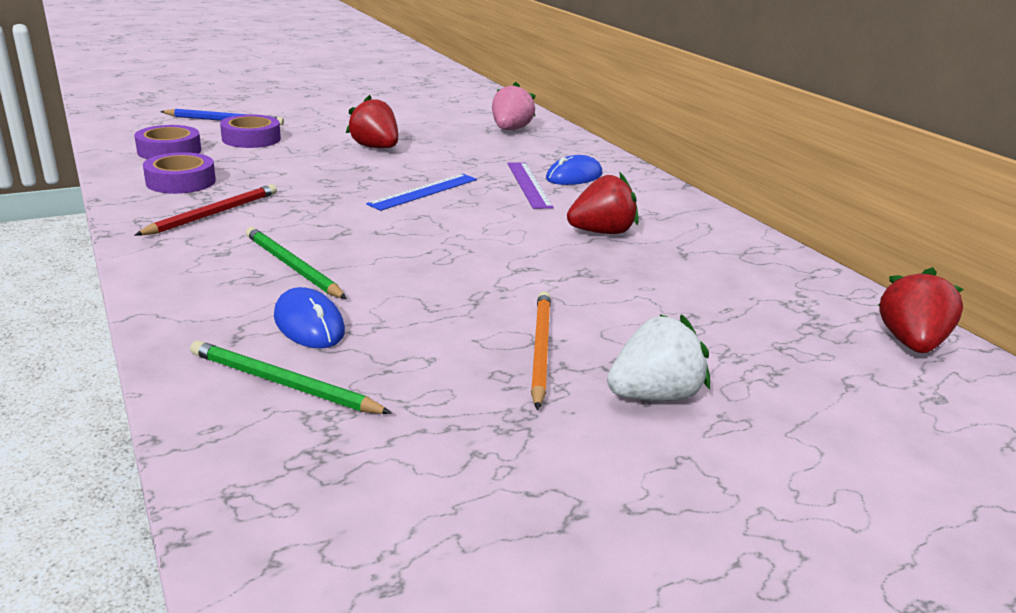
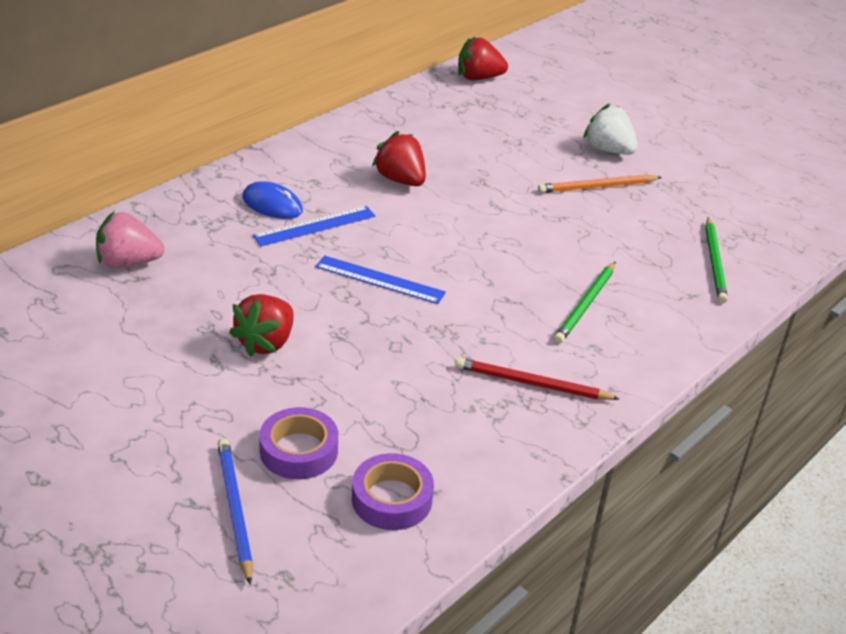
camera: 110 degrees left, 10 degrees up
purple tape [143,152,216,194] -> none
blue mouse [274,287,345,348] -> none
purple ruler [508,163,554,209] -> blue ruler [252,206,375,246]

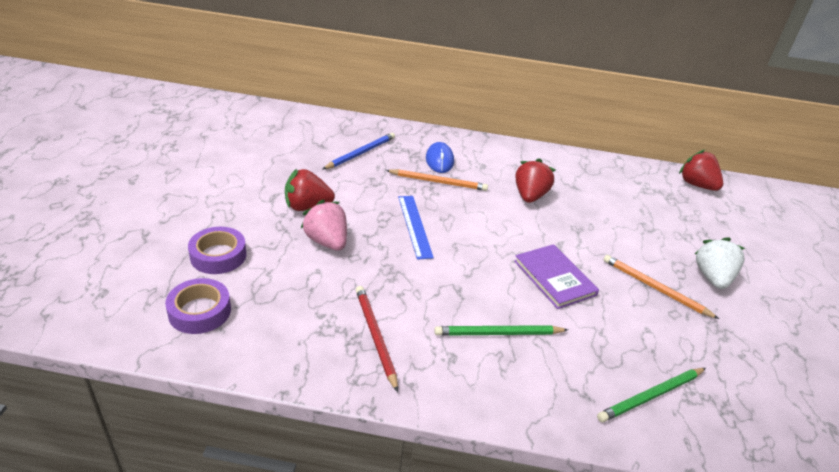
camera: 55 degrees right, 0 degrees up
pink strawberry [96,211,164,268] -> pink strawberry moved to [301,200,347,251]
blue pencil [217,438,253,585] -> blue pencil moved to [323,133,395,169]
blue ruler [252,206,375,246] -> orange pencil [386,169,488,191]
none -> purple book [514,244,599,309]

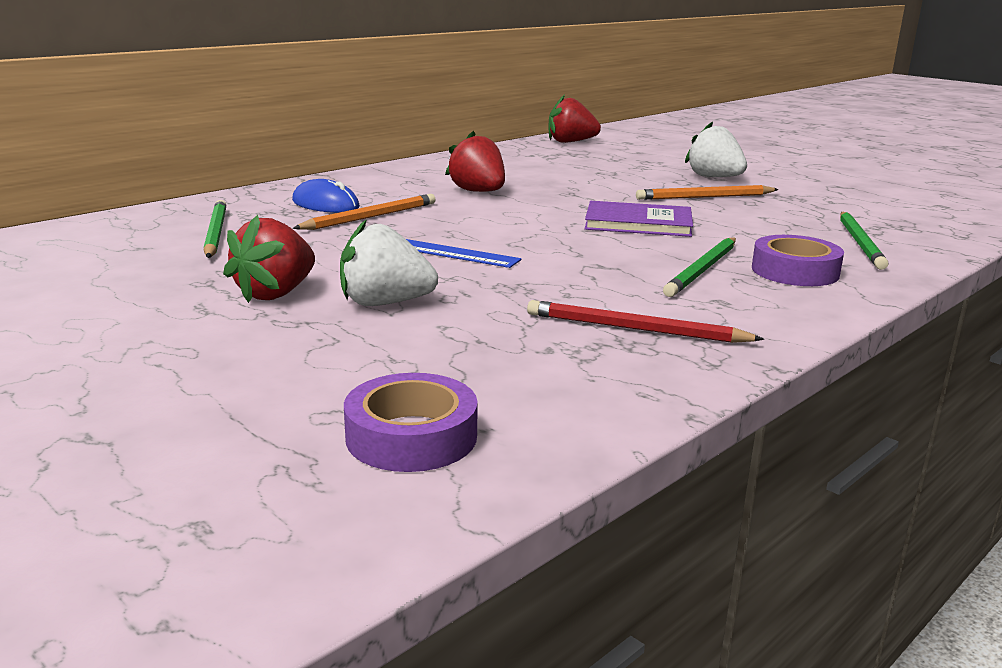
camera: 50 degrees left, 15 degrees down
purple tape [188,227,246,274] -> purple tape moved to [752,235,844,286]
pink strawberry [301,200,347,251] -> white strawberry [340,219,438,306]
blue pencil [323,133,395,169] -> green pencil [204,200,226,258]

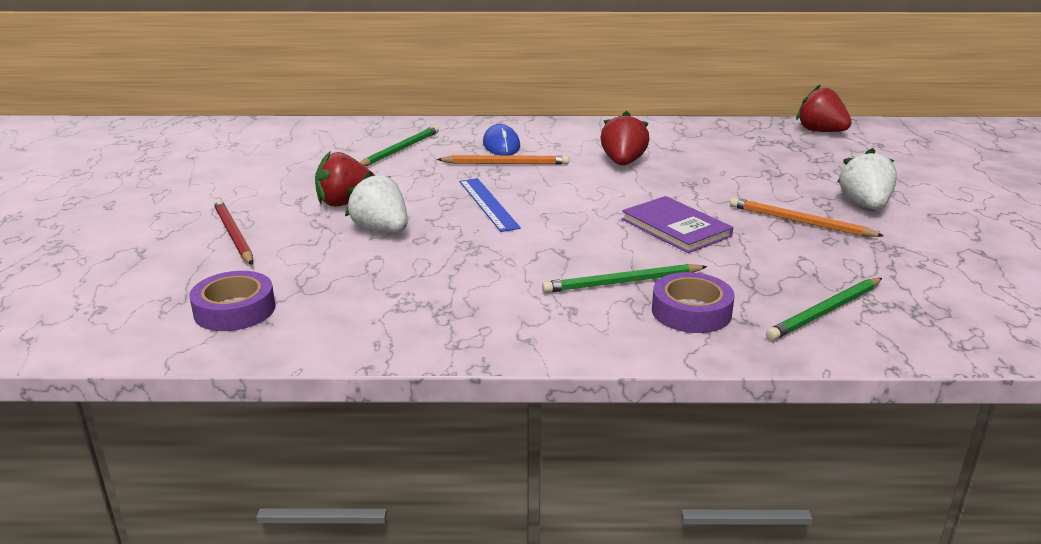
camera: 45 degrees right, 5 degrees up
red pencil [527,300,764,343] -> red pencil moved to [214,199,253,265]

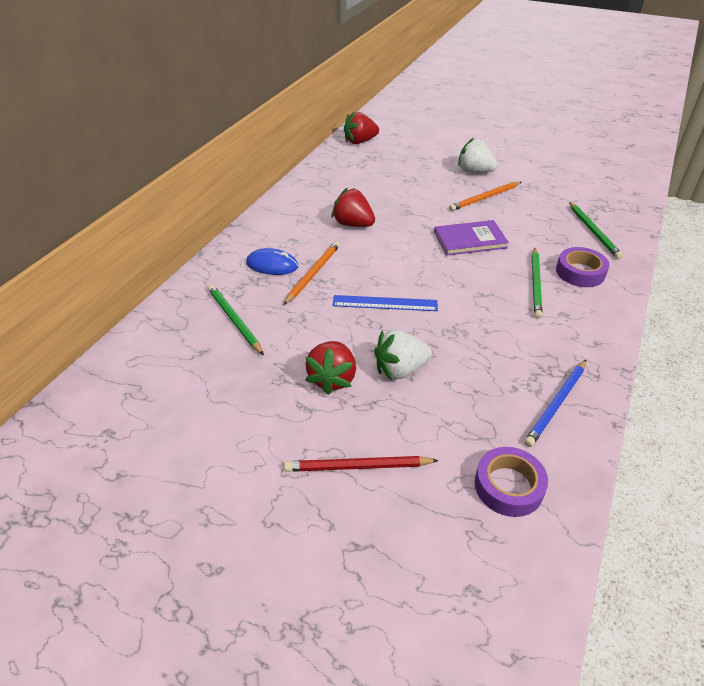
camera: 65 degrees left, 15 degrees up
none -> blue pencil [524,360,586,447]

